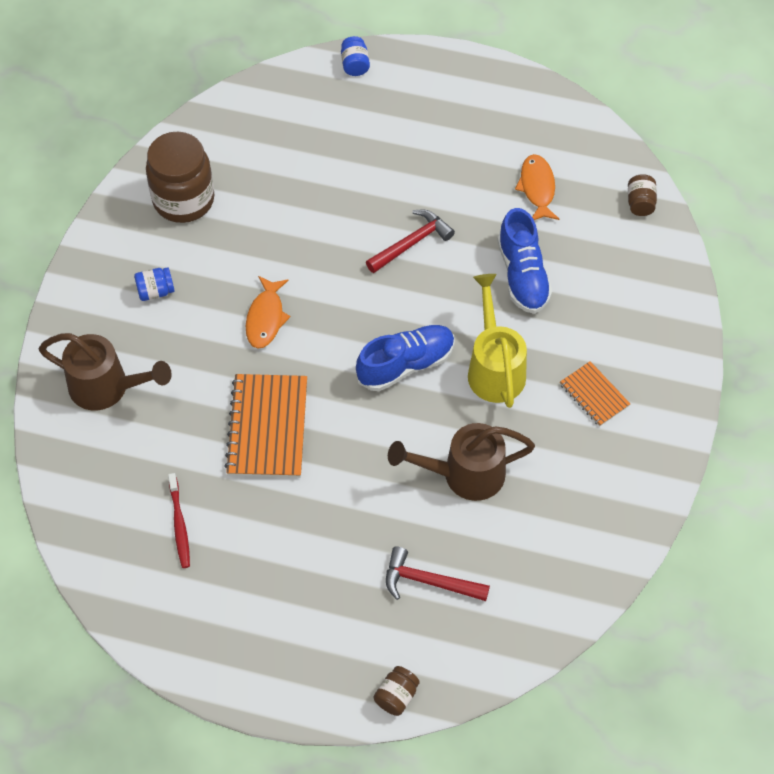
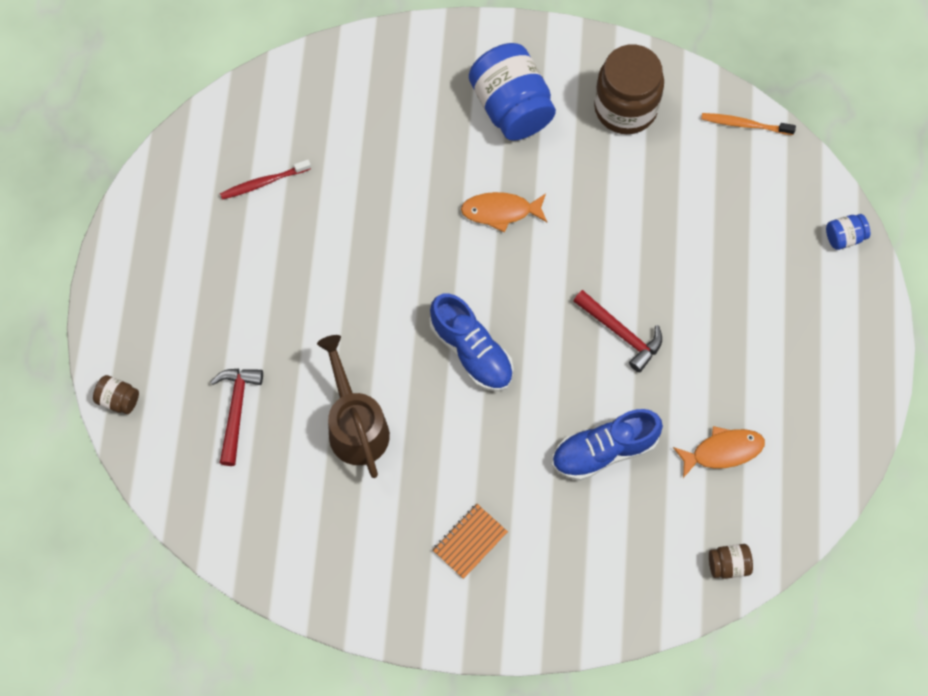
camera: 80 degrees right, 10 degrees up
brown watering can [39,333,172,410] -> none
blue jar [134,267,175,301] -> blue jar [469,43,556,141], size x2.24
orange notebook [224,374,307,478] -> none
yellow watering can [468,274,527,408] -> none
none -> orange toothbrush [701,113,796,135]

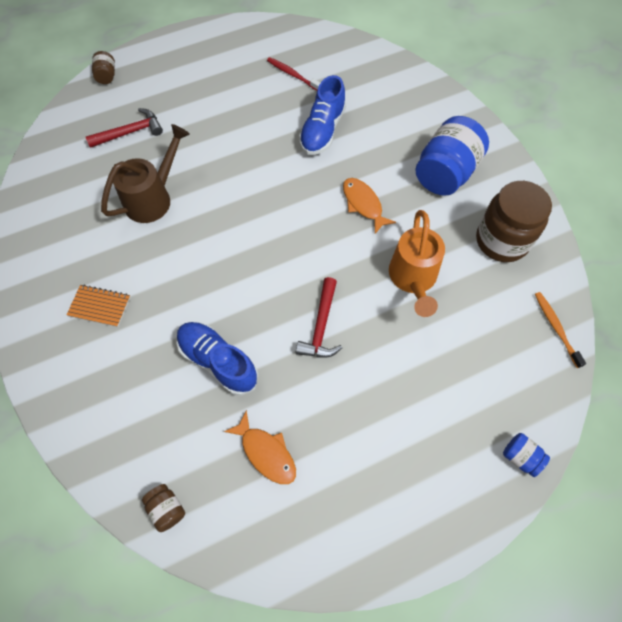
camera: 60 degrees right, 5 degrees down
blue shoe [429,293,513,392] -> blue shoe moved to [299,75,346,155]
none -> orange watering can [389,210,445,317]

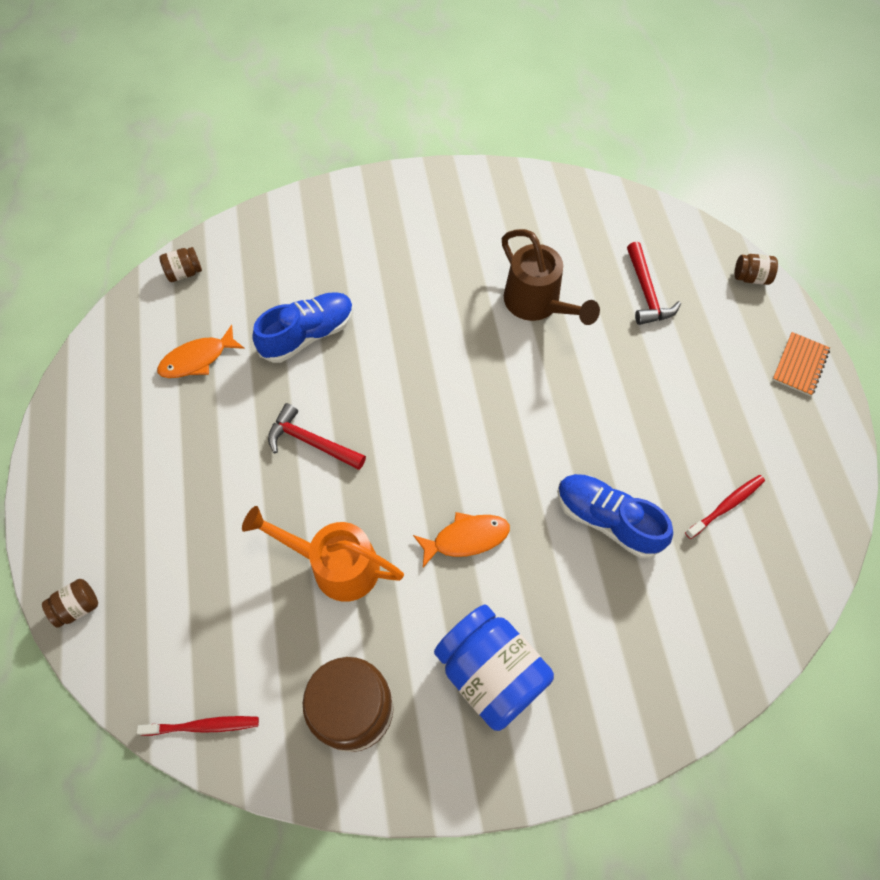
camera: 105 degrees right, 0 degrees up
orange notebook [67,285,130,327] -> orange notebook moved to [772,332,830,396]
blue jar [503,433,550,477] -> brown jar [42,579,98,628]
orange toothbrush [535,292,586,368] -> red toothbrush [137,716,259,736]

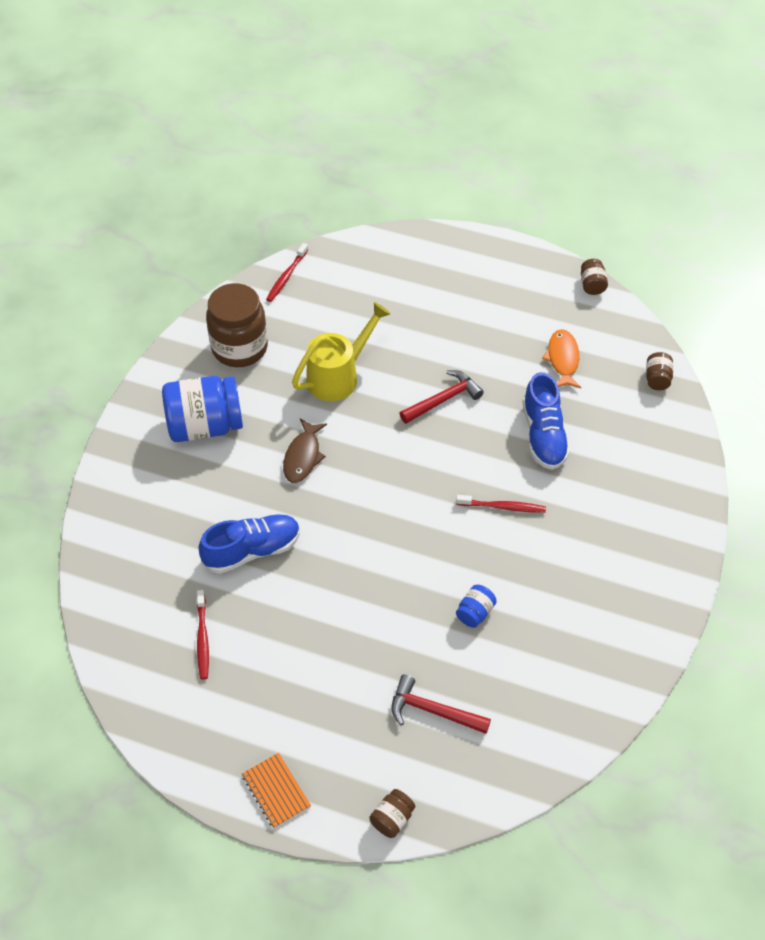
camera: 120 degrees right, 10 degrees down
brown jar [42,579,98,628] -> brown jar moved to [581,259,608,295]
orange watering can [242,506,404,602] -> yellow watering can [292,302,391,401]
orange fish [413,512,510,568] -> brown fish [283,418,327,483]
brown watering can [502,229,600,325] -> blue jar [456,585,497,628]
none -> red toothbrush [456,495,546,513]

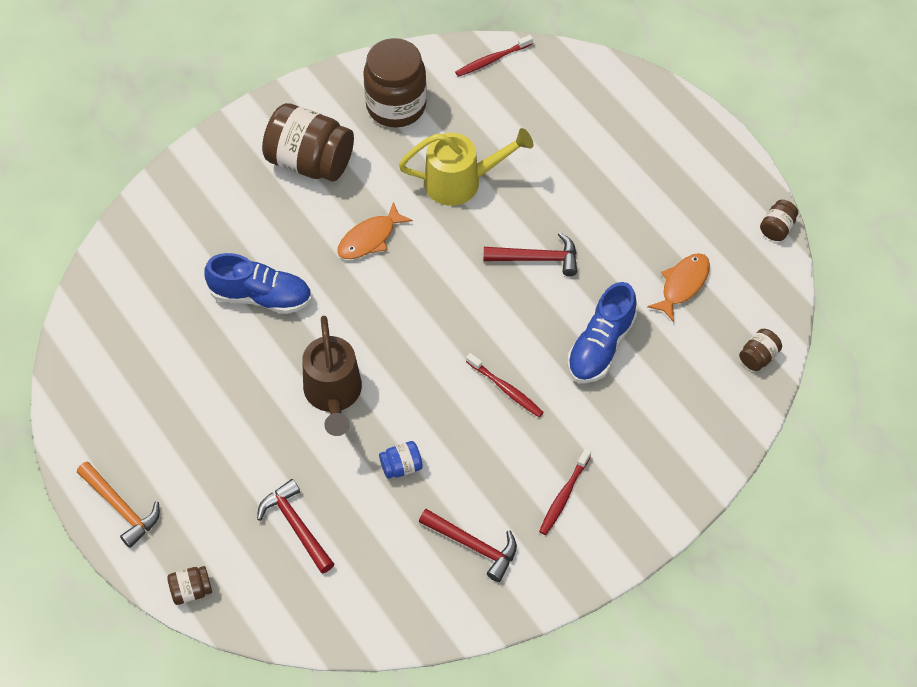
camera: 35 degrees right, 5 degrees up
blue jar [162,376,243,442] -> brown jar [262,103,354,182]
red toothbrush [197,590,209,679] -> red toothbrush moved to [539,449,591,535]
orange notebook [242,753,311,828] -> orange hammer [77,462,160,548]
brown fish [283,418,327,483] -> orange fish [337,202,413,259]
none -> brown watering can [302,316,362,436]
none -> red hammer [419,509,517,582]

